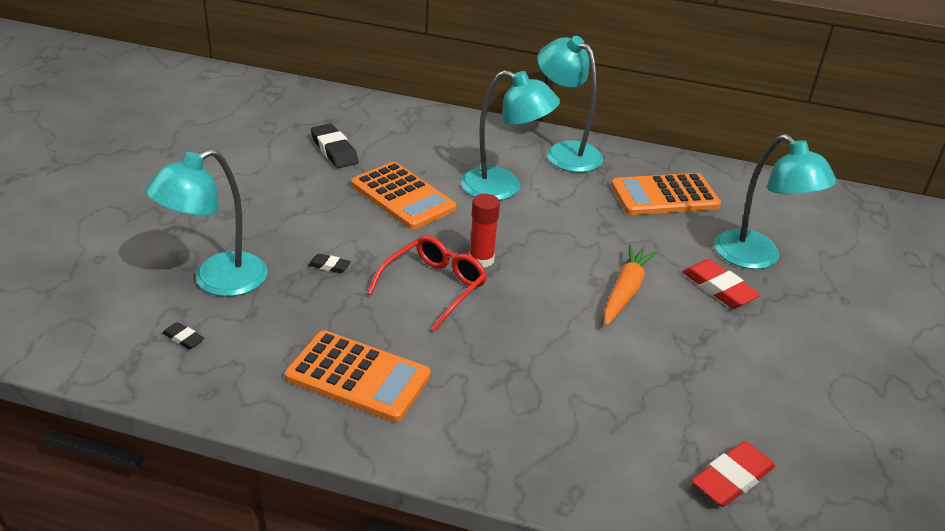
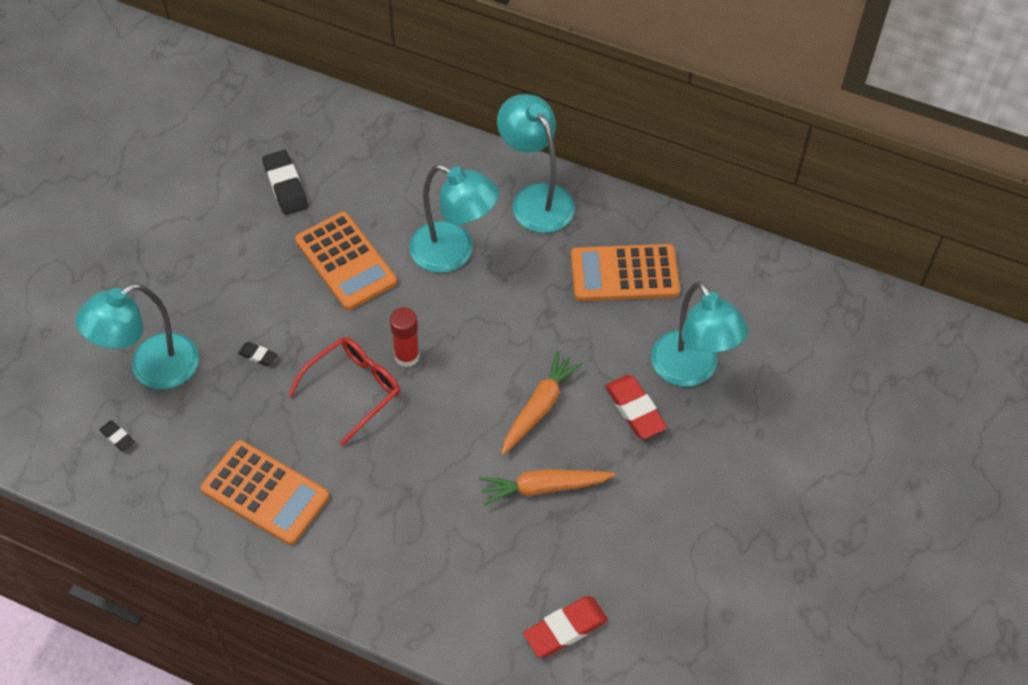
camera: 10 degrees right, 20 degrees up
none -> orange carrot [479,469,615,505]

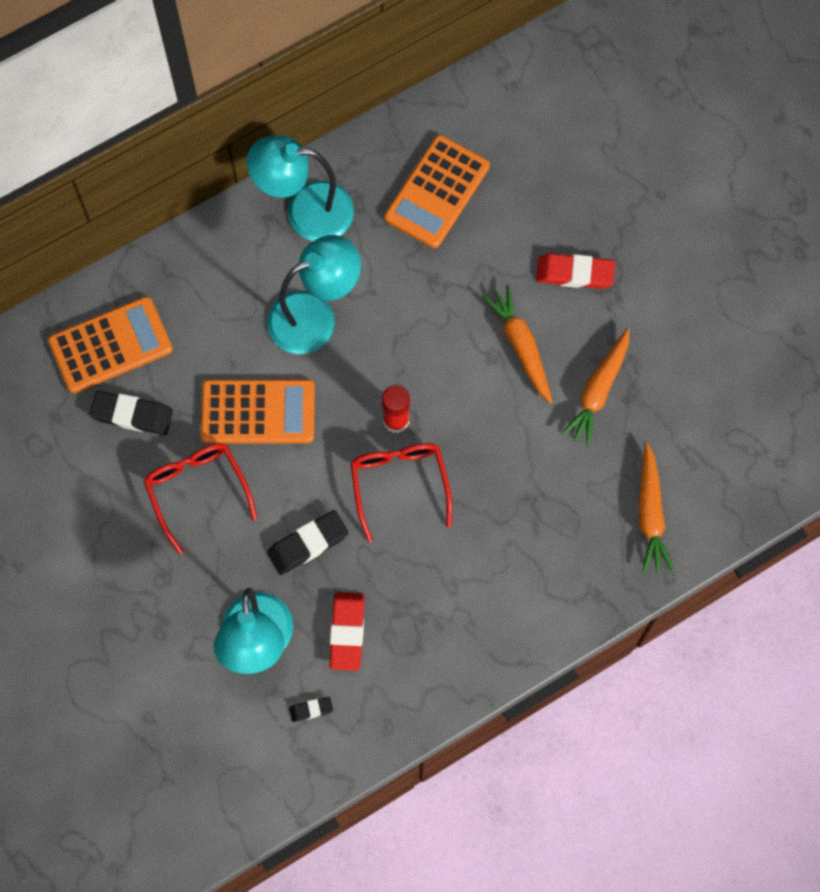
camera: 55 degrees left, 15 degrees up
orange calculator [201,440,329,545] -> orange calculator moved to [48,296,173,393]
black eraser [238,342,278,366] -> black eraser [267,510,348,575], size x1.92
red eraser [523,597,608,657] -> red eraser moved to [329,592,365,671]
turquoise lamp [651,281,748,387] -> none
none -> red glasses [143,443,257,554]
none -> orange carrot [638,442,674,573]

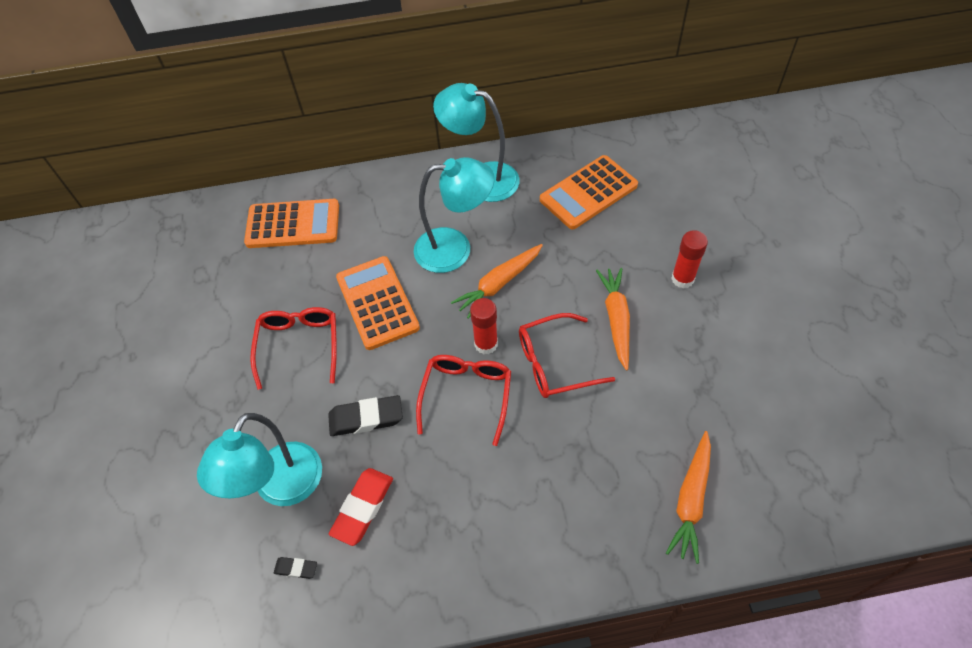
camera: 25 degrees right, 15 degrees down
black eraser [89,391,173,435] -> none
orange calculator [201,379,315,444] -> orange calculator turned 135 degrees counterclockwise [336,256,420,350]
red eraser [536,253,615,289] -> red glue stick [671,230,708,289]
orange carrot [561,328,630,447] -> orange carrot moved to [451,244,543,319]
none -> red glasses [519,313,615,398]

